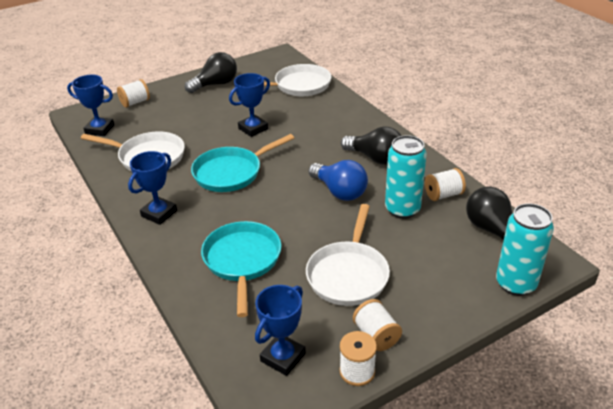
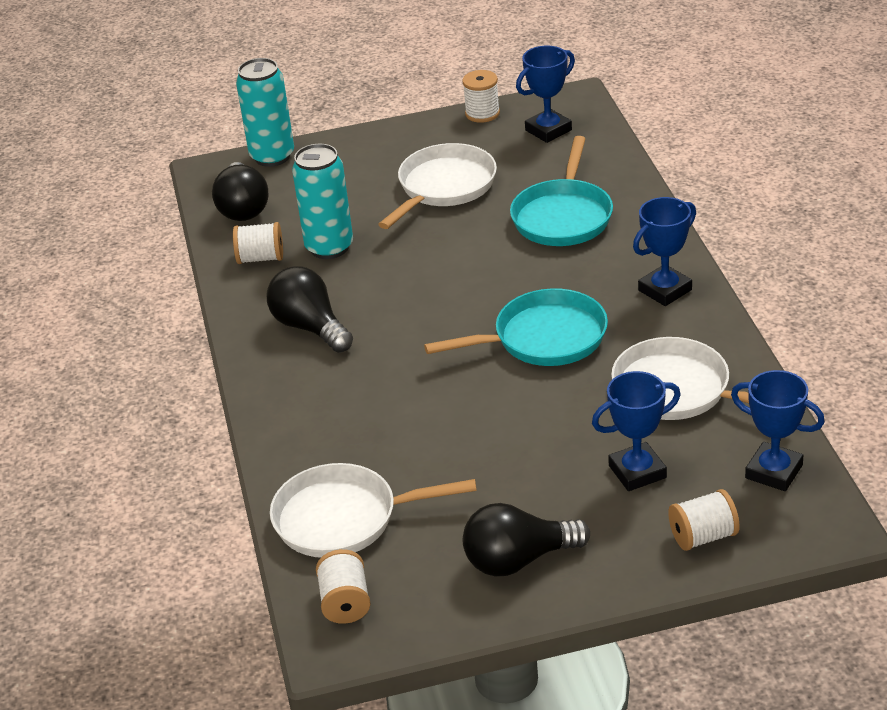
camera: 160 degrees left, 0 degrees up
blue trophy [229,73,270,137] -> blue trophy moved to [592,371,681,491]
blue light bulb [309,160,368,201] -> none
white spool [353,299,402,351] -> white spool moved to [316,549,371,624]

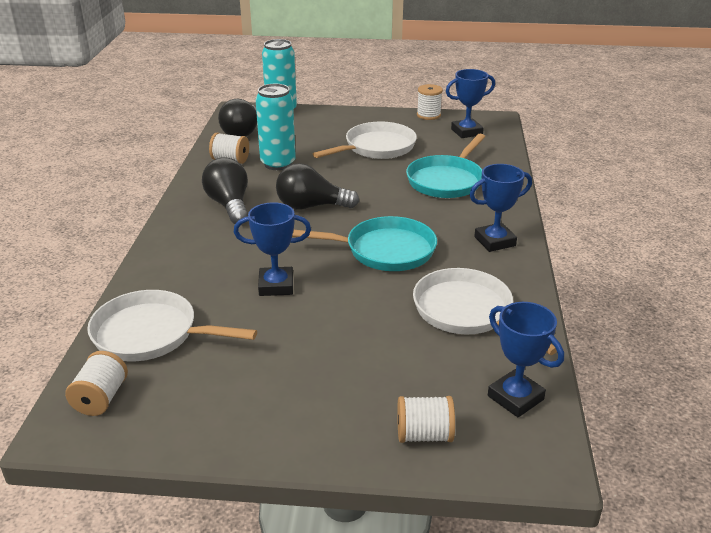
camera: 15 degrees right, 5 degrees down
black light bulb [463,503,590,576] -> black light bulb moved to [276,163,359,210]
blue trophy [592,371,681,491] -> blue trophy moved to [234,202,311,296]

